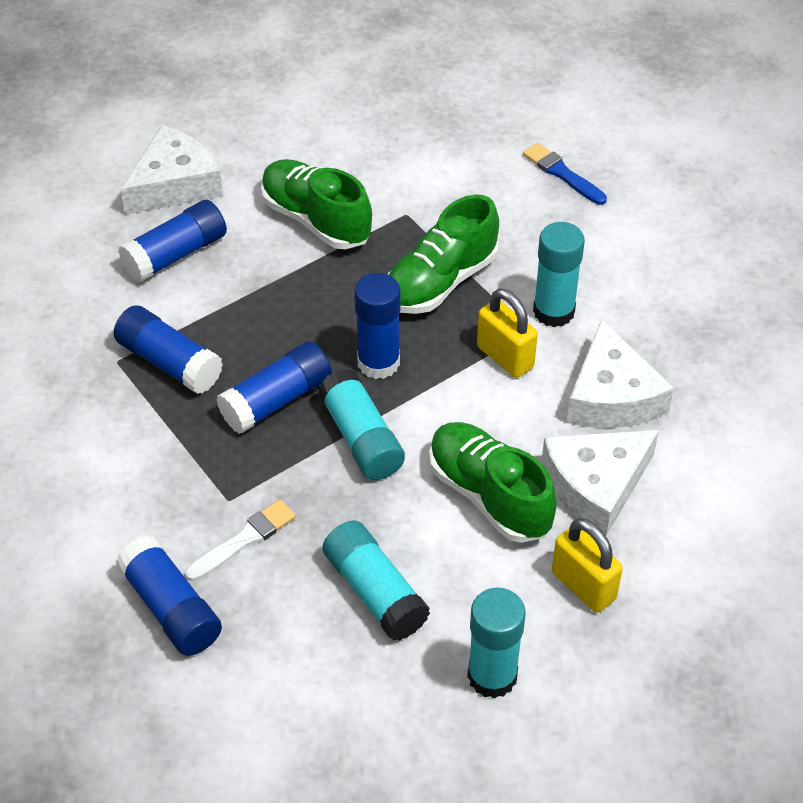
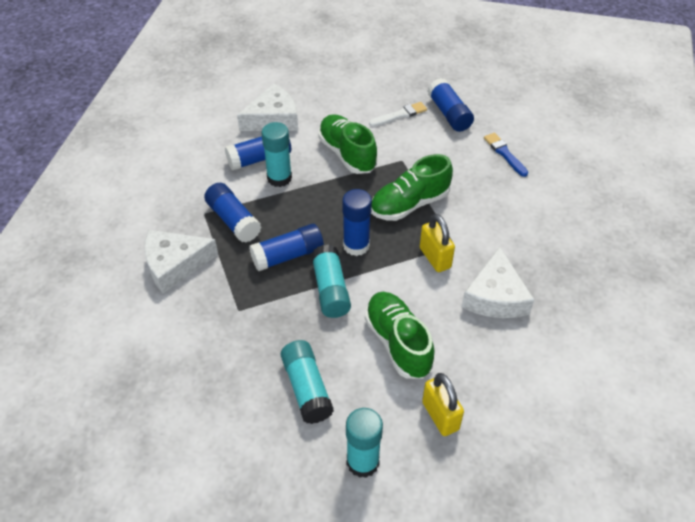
camera: 15 degrees right, 0 degrees up
blue glue stick [116,536,222,656] -> blue glue stick moved to [427,78,474,132]
white brush [185,499,296,581] -> white brush moved to [369,102,427,127]
turquoise glue stick [533,222,585,327] -> turquoise glue stick moved to [261,122,292,187]
white cheese [542,430,659,536] -> white cheese moved to [144,230,218,293]

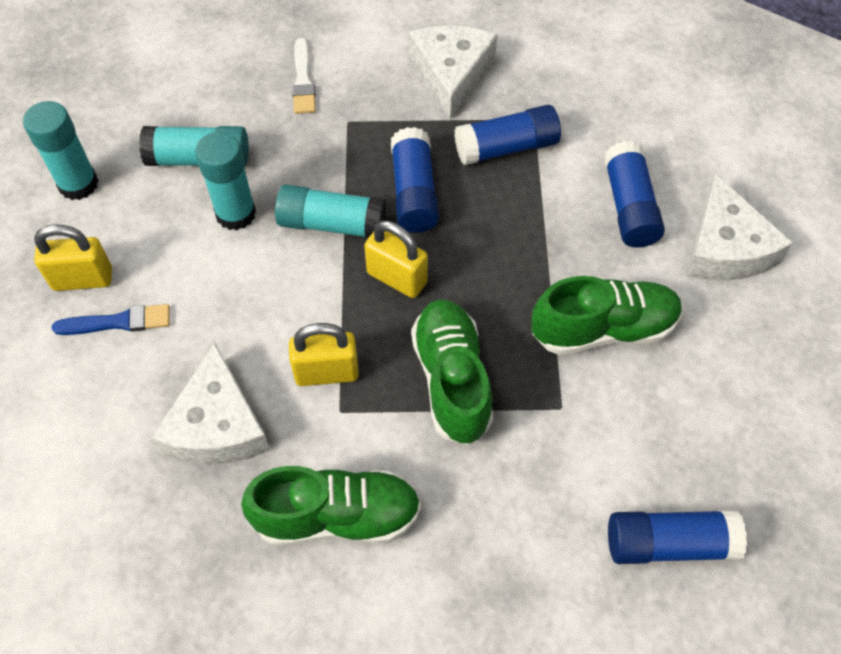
camera: 110 degrees right, 10 degrees up
turquoise glue stick [261,122,292,187] -> turquoise glue stick moved to [195,131,256,230]
blue glue stick [342,189,372,256] -> yellow padlock [364,221,428,298]
green shoe [365,292,434,379] -> green shoe moved to [241,466,421,546]
white brush [369,102,427,127] -> white brush moved to [292,38,316,114]
white cheese [462,247,534,318] -> white cheese turned 120 degrees counterclockwise [151,342,270,465]
blue brush [484,133,528,177] -> blue brush moved to [52,304,170,335]

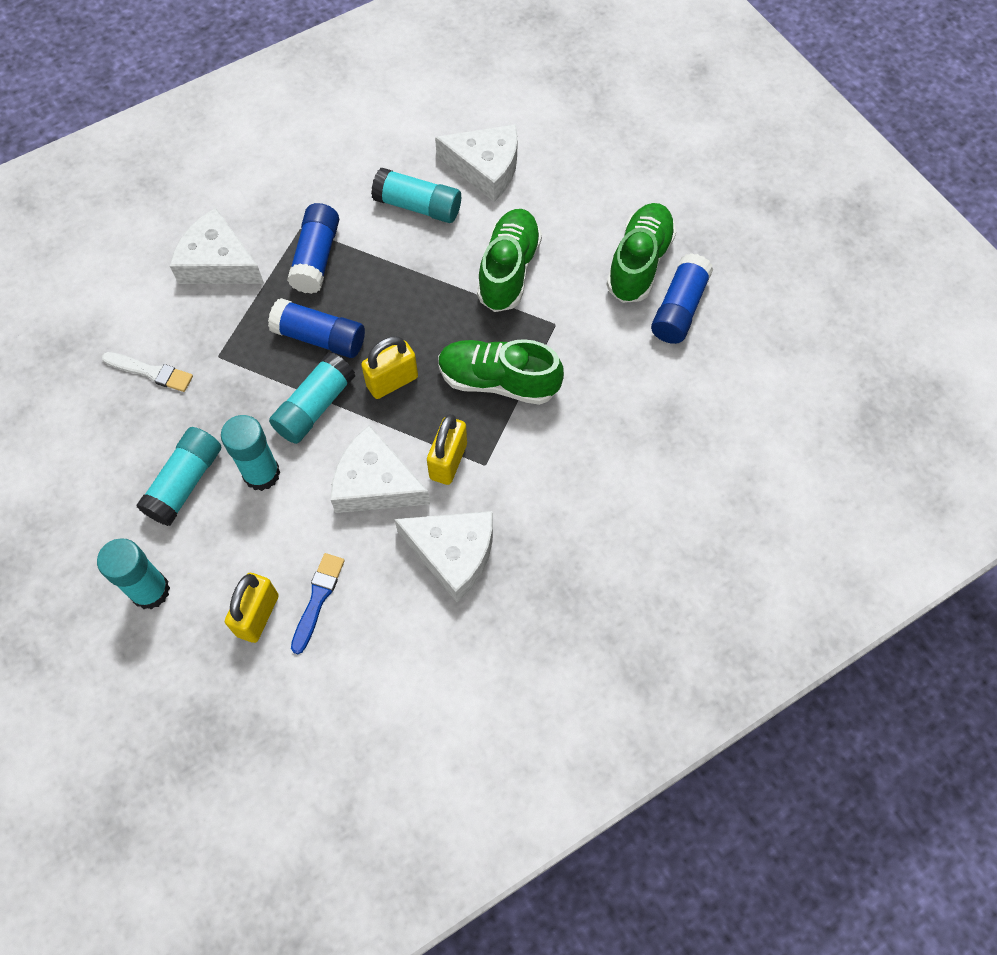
camera: 65 degrees left, 5 degrees up
green shoe [241,466,421,546] -> green shoe moved to [606,203,676,303]
blue glue stick [604,141,665,248] -> turquoise glue stick [371,168,461,223]
none -> white cheese [331,425,430,513]

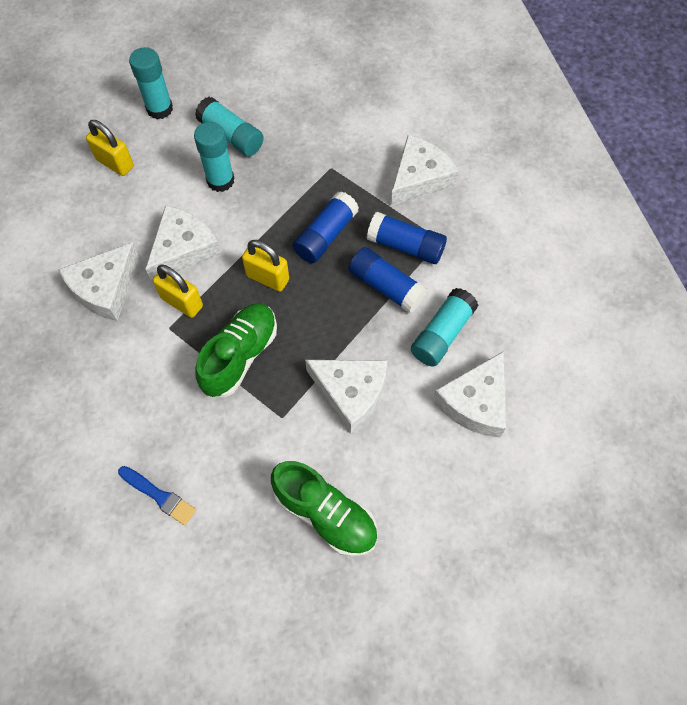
camera: 105 degrees right, 0 degrees up
white brush [102,352,193,392] -> none
turquoise glue stick [269,352,355,444] -> none
blue brush [291,553,345,654] -> blue brush moved to [118,466,196,525]
yellow padlock [361,336,418,399] -> yellow padlock turned 45 degrees counterclockwise [242,240,289,292]
green shoe [477,209,542,312] -> white cheese [305,360,387,433]
blue glue stick [651,253,713,344] -> blue glue stick moved to [349,247,428,314]

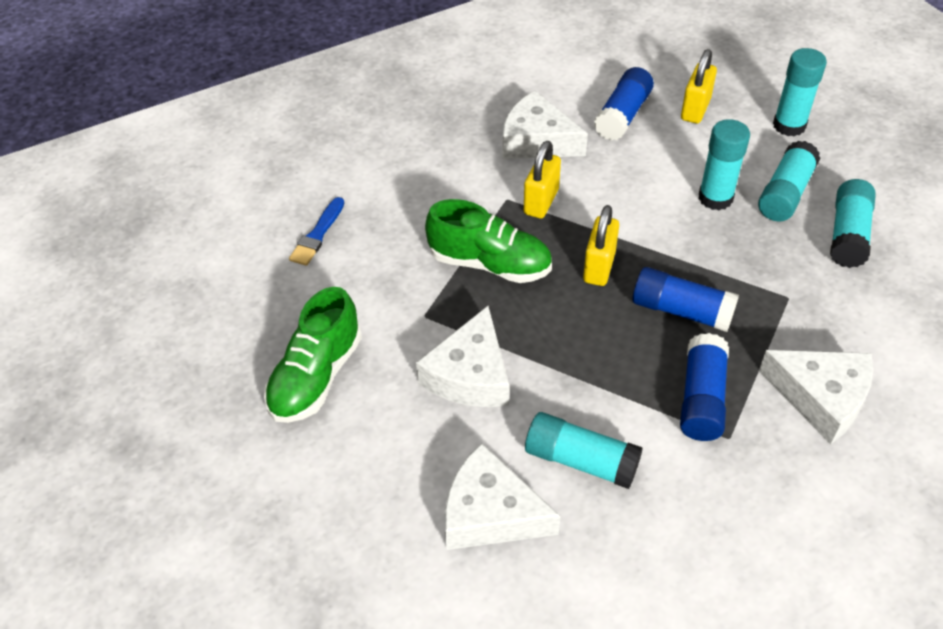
camera: 80 degrees right, 15 degrees down
white cheese [145,205,221,282] -> none
blue glue stick [349,247,428,314] -> blue glue stick moved to [594,67,654,141]
none -> turquoise glue stick [830,179,876,268]

